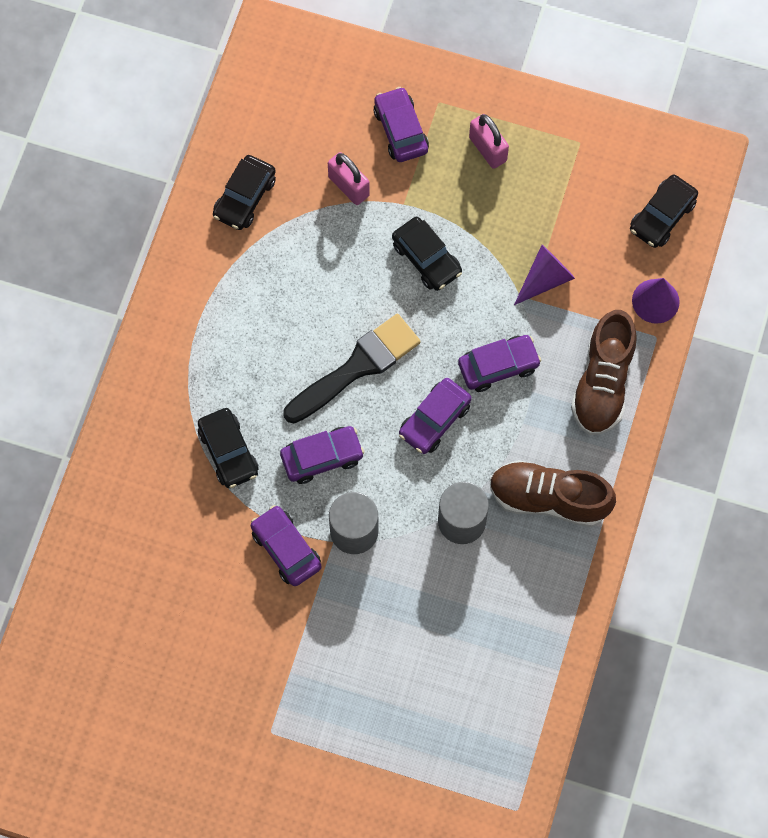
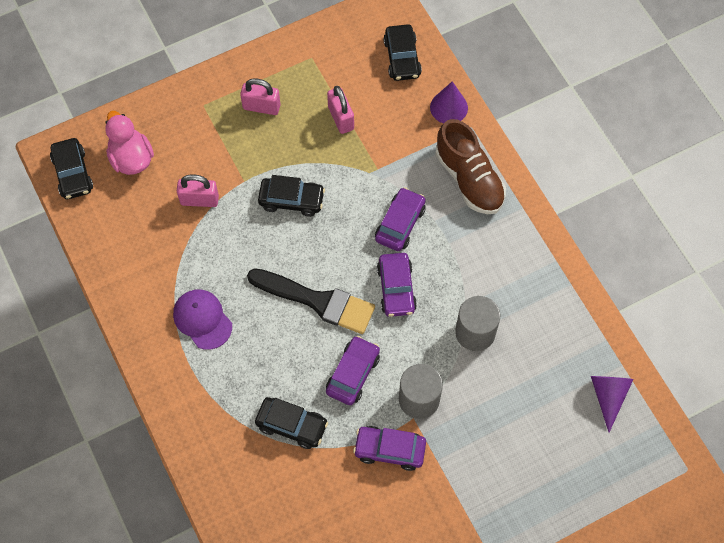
camera: 45 degrees left, 5 degrees down
black car [213,155,276,230] -> black car moved to [50,138,93,199]
black brush [283,314,421,423] -> black brush turned 105 degrees clockwise [247,268,375,334]
purple car [373,87,429,162] -> none
brown shoe [490,460,616,527] -> none
purple cone [514,245,575,305] -> purple cone moved to [591,376,634,432]
none -> pink duck [105,111,154,175]
none -> purple cap [173,290,232,350]
none -> pink padlock [327,86,354,134]

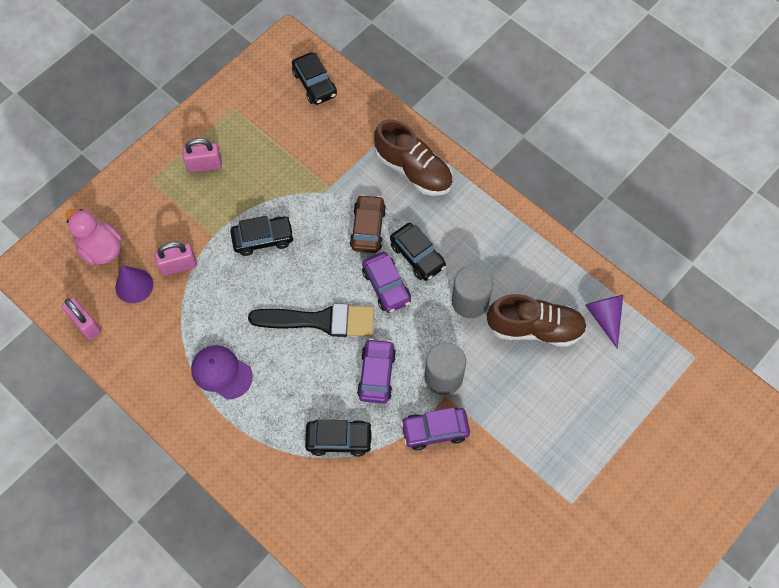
camera: 20 degrees left, 0 degrees up
black car [50,138,93,199] -> black car moved to [390,223,446,281]
pink padlock [327,86,354,134] -> pink padlock moved to [61,297,101,340]
purple car [375,187,426,251] -> brown car [350,194,386,253]
purple cone [430,81,468,123] -> purple cone moved to [115,265,153,303]
none -> brown shoe [487,294,587,347]

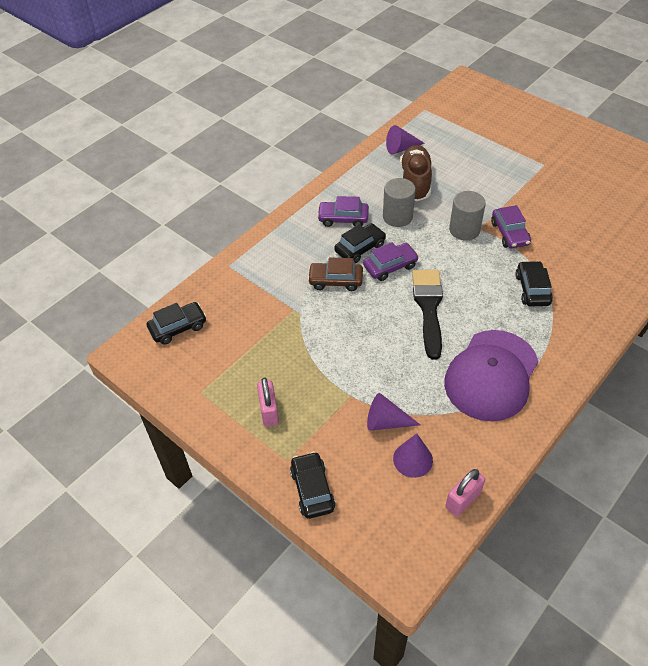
camera: 90 degrees left, 15 degrees down
pink duck [66,209,122,265] -> none
pink padlock [154,242,197,276] -> purple cone [367,393,420,431]
purple cap [191,345,253,400] -> purple cap [444,330,538,421], size x1.86
black car [230,216,294,256] -> black car moved to [290,452,336,519]
purple car [357,339,396,404] -> purple car moved to [317,196,369,227]
brown shoe [374,119,453,196] -> none

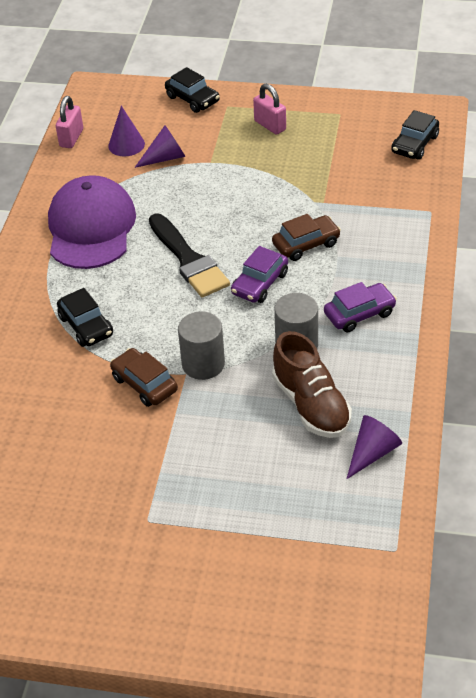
camera: 150 degrees right, 5 degrees down
black car [334,223,386,263] -> none
purple car [491,205,531,248] -> brown car [110,348,178,407]

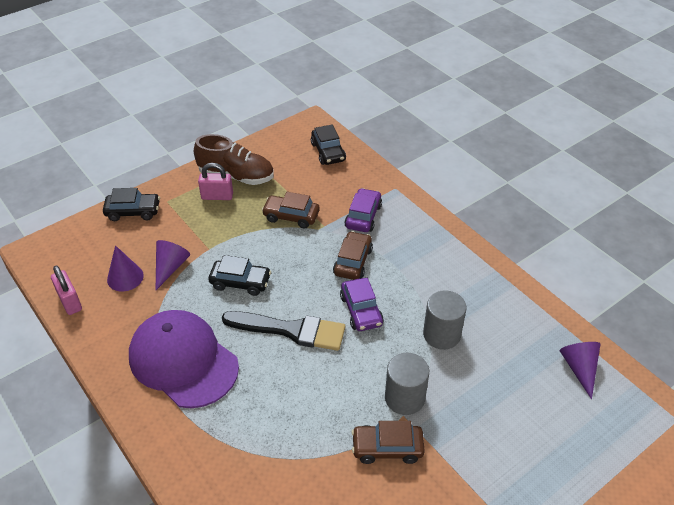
camera: 50 degrees left, 0 degrees up
black car [57,288,113,347] -> black car moved to [208,255,271,296]
brown shoe [272,331,352,438] -> brown shoe moved to [194,134,274,185]
purple car [324,282,397,332] -> purple car moved to [344,188,382,232]
none -> brown car [262,192,320,228]

